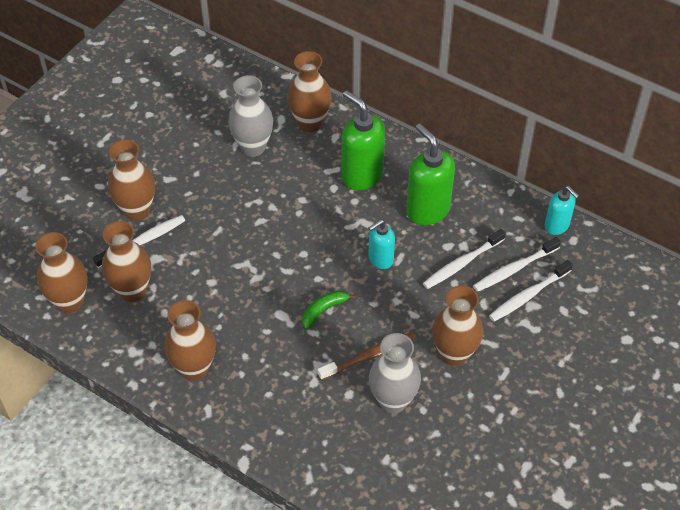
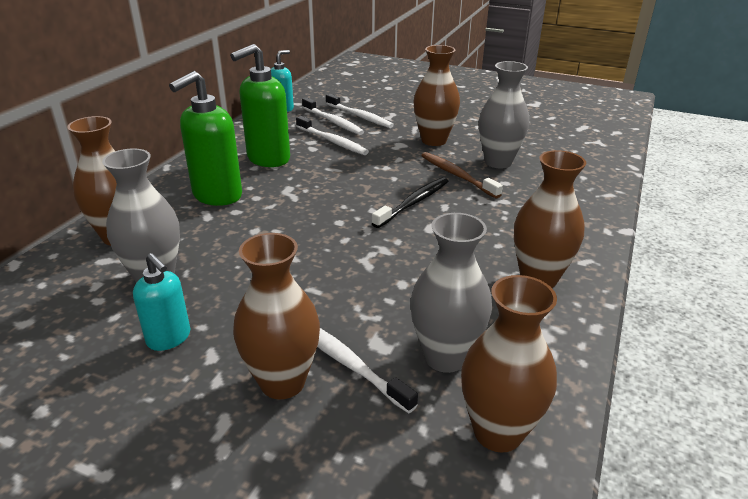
camera: 100 degrees left, 20 degrees down
brown vase [102,221,151,302] -> grey vase [410,213,492,373]
green banana [302,291,356,330] -> black toothbrush [371,177,448,228]
turquoise soap dispenser [368,219,395,269] -> turquoise soap dispenser moved to [133,253,190,351]

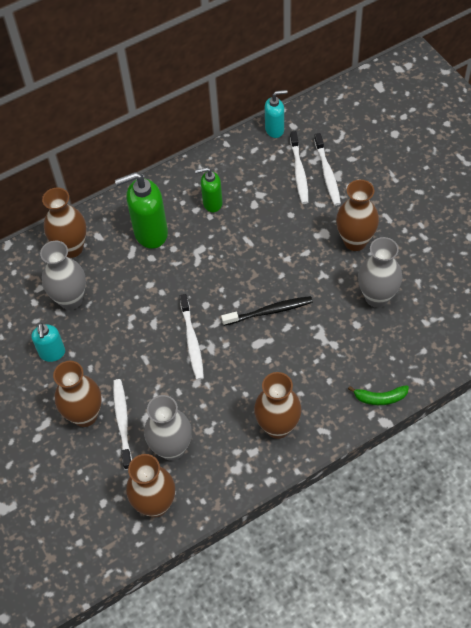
camera: 40 degrees right, 25 degrees up
green soap dispenser [230,44,290,167] -> green soap dispenser [195,167,223,212], size x0.59
white toothbrush [296,116,369,155] -> white toothbrush moved to [180,294,204,380]
brown toothbrush [421,152,503,198] -> none
none -> green banana [348,385,409,405]

